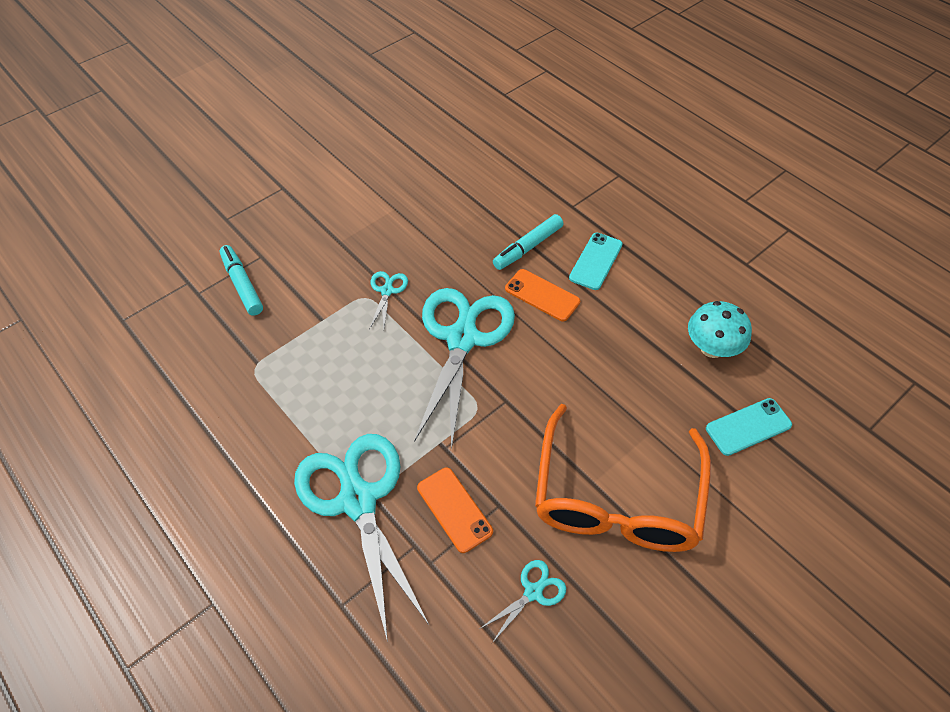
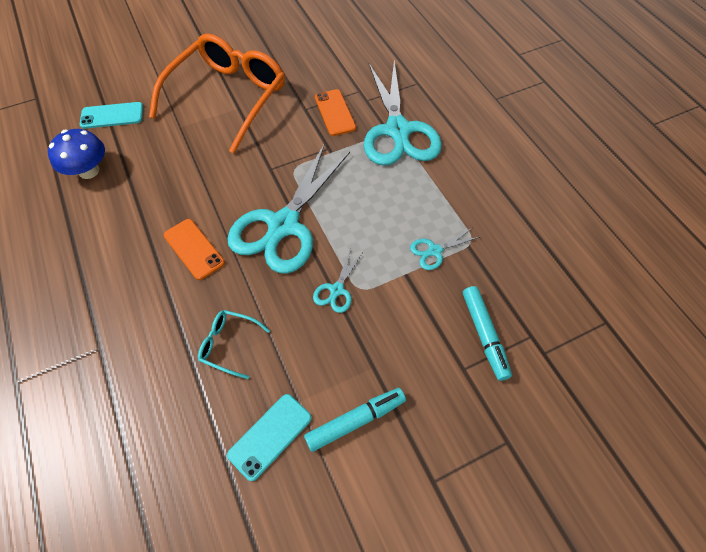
camera: 165 degrees left, 5 degrees up
turquoise scissors [481,560,566,643] -> turquoise scissors moved to [410,228,480,270]
turquoise marker [493,214,563,270] -> turquoise marker moved to [304,388,406,452]
turquoise phone [569,233,623,290] -> turquoise phone moved to [227,394,312,481]
turquoise mushroom [688,301,752,358] -> blue mushroom [48,129,105,179]
none -> turquoise glasses [198,310,270,379]

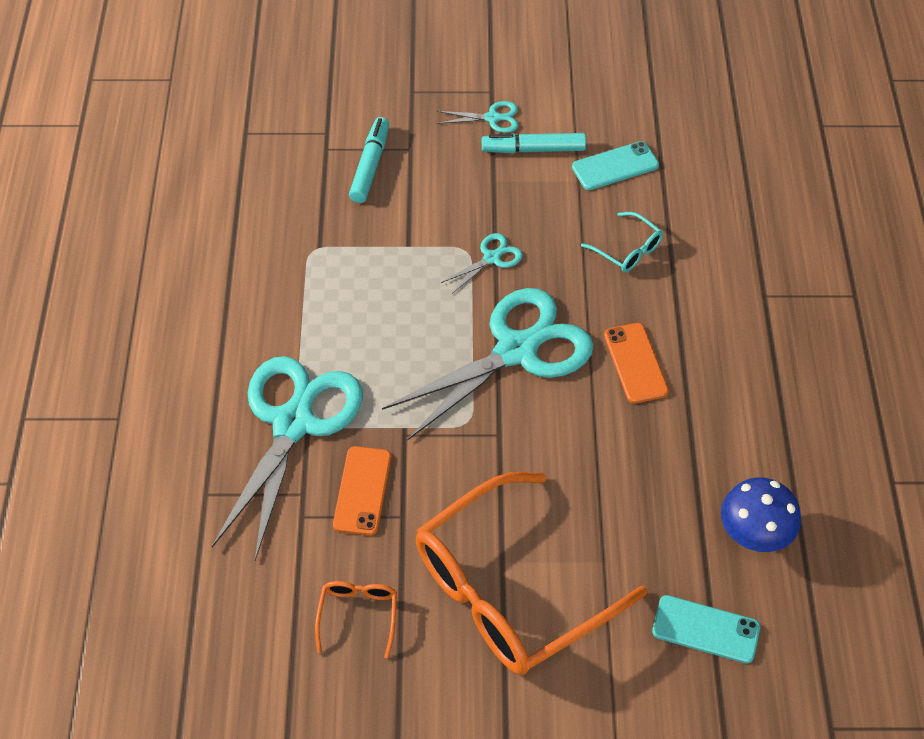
camera: 155 degrees left, 5 degrees down
turquoise scissors [410,228,480,270] -> turquoise scissors moved to [437,101,519,133]
none -> orange glasses [315,581,397,658]

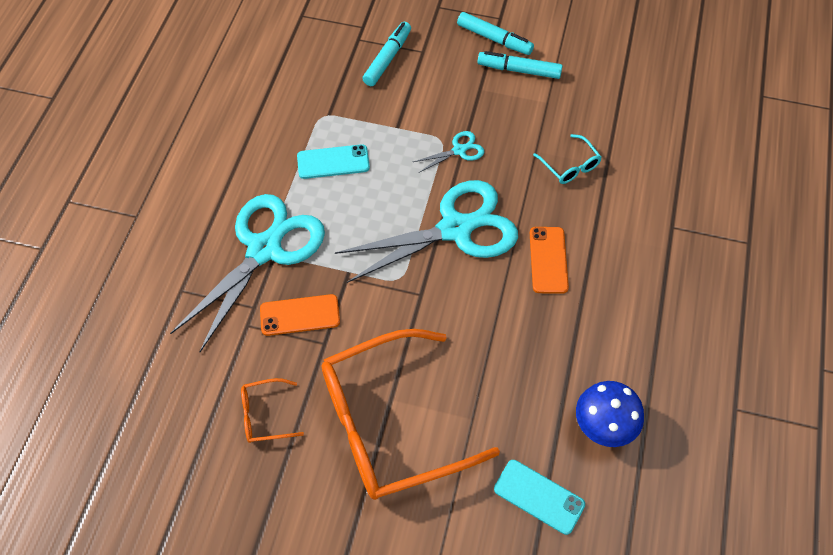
camera: 15 degrees right, 5 degrees up
orange glasses [315,581,397,658] -> orange glasses turned 120 degrees counterclockwise [241,378,304,443]
orange phone [333,446,391,535] -> orange phone turned 60 degrees clockwise [260,294,340,336]
turquoise scissors [437,101,519,133] -> turquoise marker [457,12,534,55]
turquoise phone [572,141,659,190] -> turquoise phone moved to [297,144,370,179]

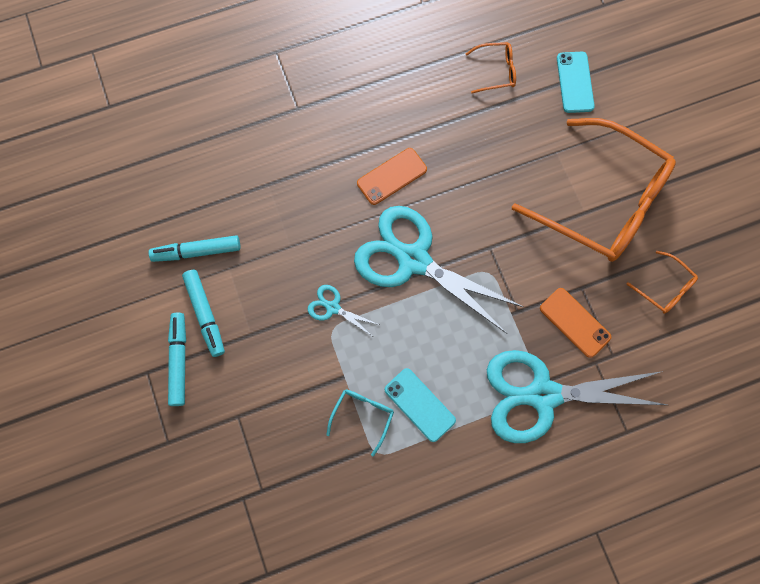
camera: 125 degrees left, 15 degrees up
turquoise marker [362,22,411,86] -> turquoise marker moved to [149,235,241,262]
turquoise glasses [533,134,602,184] -> turquoise glasses moved to [327,389,394,456]
blue mushroom [576,381,644,447] -> orange glasses [465,42,516,94]

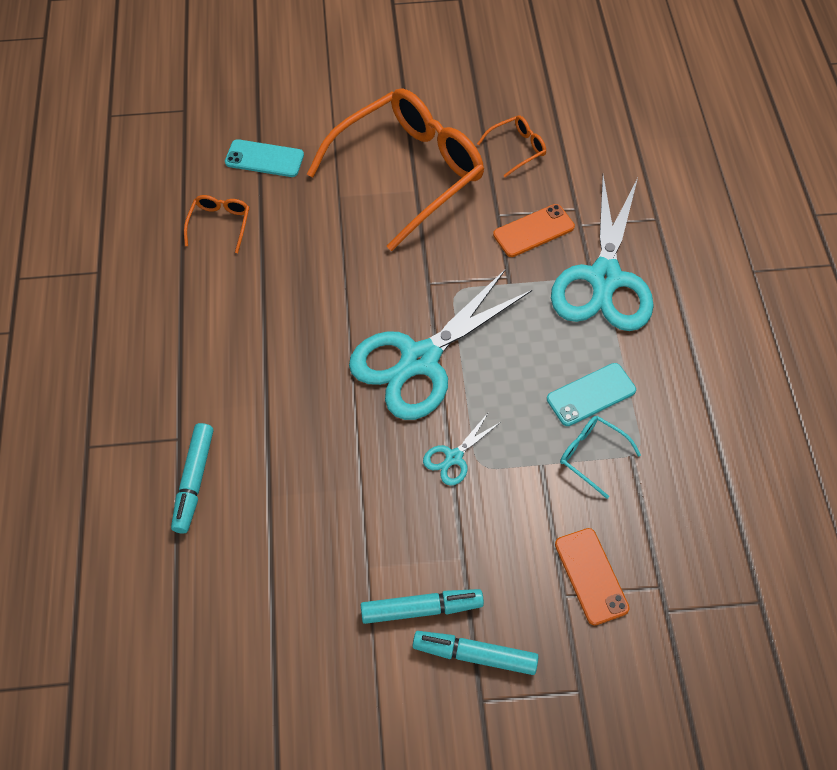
camera: 75 degrees left, 15 degrees down
turquoise marker [149,235,241,262] -> turquoise marker moved to [171,423,213,533]
orange phone [357,148,427,205] -> orange phone moved to [555,528,630,625]

